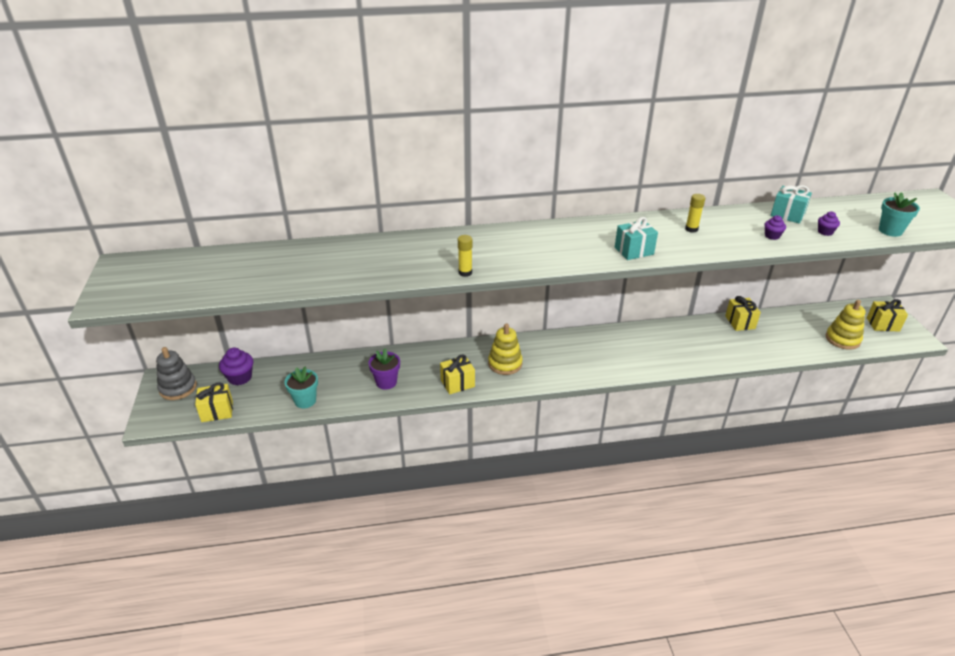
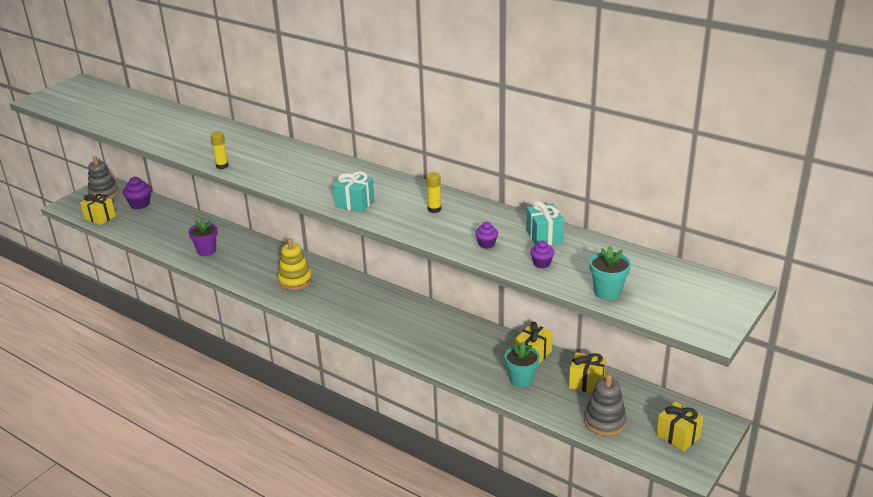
camera: 45 degrees right, 5 degrees down
turquoise flower pot [285,367,318,408] -> turquoise flower pot moved to [505,342,539,387]
yellow gift [440,354,475,394] -> yellow gift moved to [569,352,606,393]
yellow stacking toy [826,300,865,350] -> grey stacking toy [584,374,627,436]

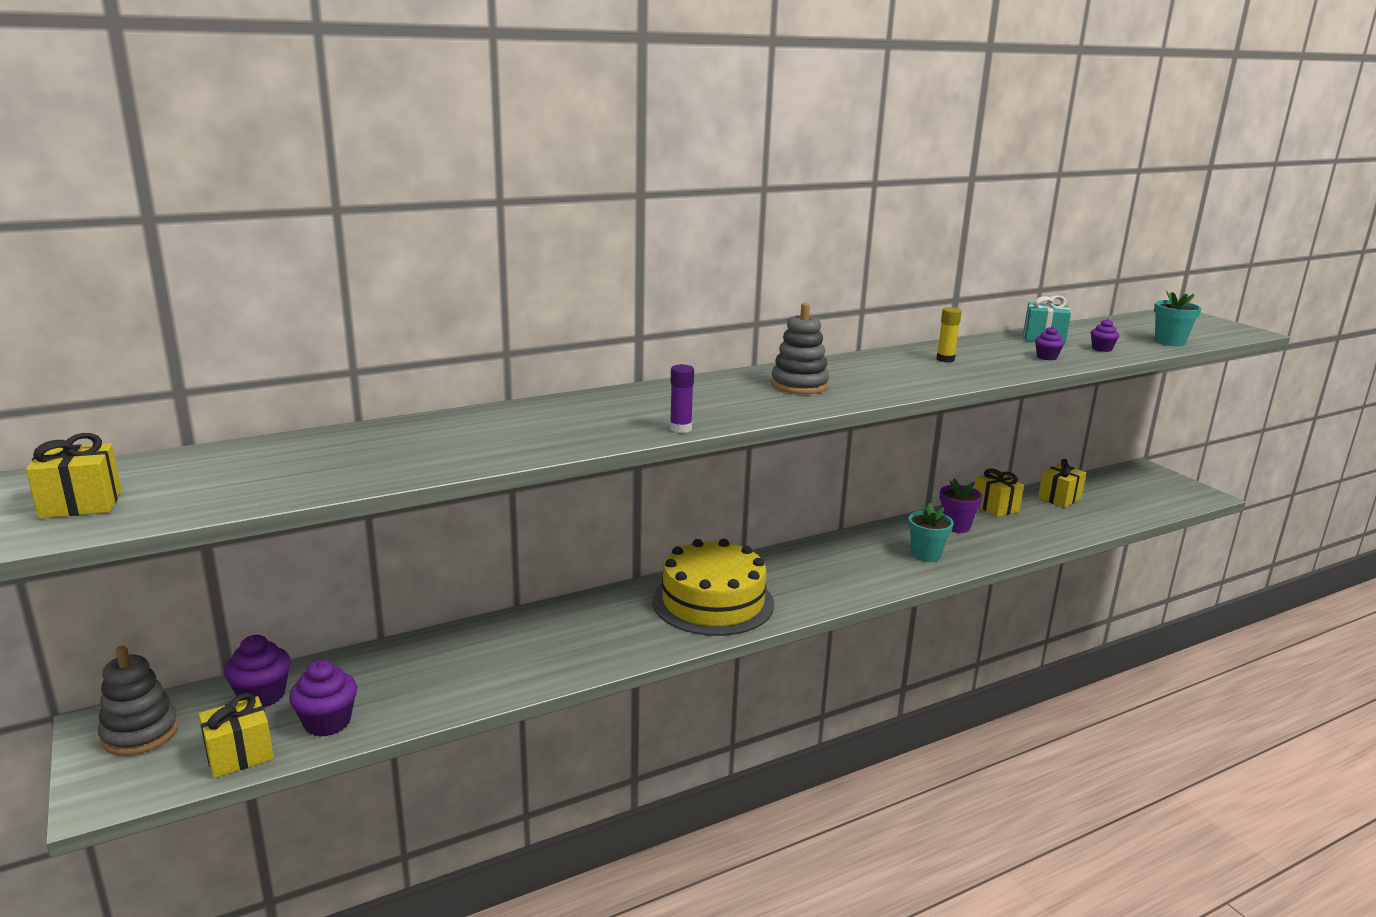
camera: 65 degrees left, 10 degrees down
purple flower pot [188,219,217,256] -> purple flower pot moved to [940,479,983,533]
yellow glue stick [210,131,228,169] -> purple glue stick [670,364,694,433]
yellow stacking toy [278,239,312,290] -> yellow cake [652,539,774,636]
turquoise gift [333,172,374,212] -> none
turquoise flower pot [505,342,539,387] -> turquoise flower pot moved to [908,503,954,562]
grey stacking toy [584,374,627,436] -> grey stacking toy moved to [771,303,829,394]
yellow gift [656,401,703,452] -> yellow gift moved to [26,433,122,519]
none -> purple cupcake [289,660,357,737]

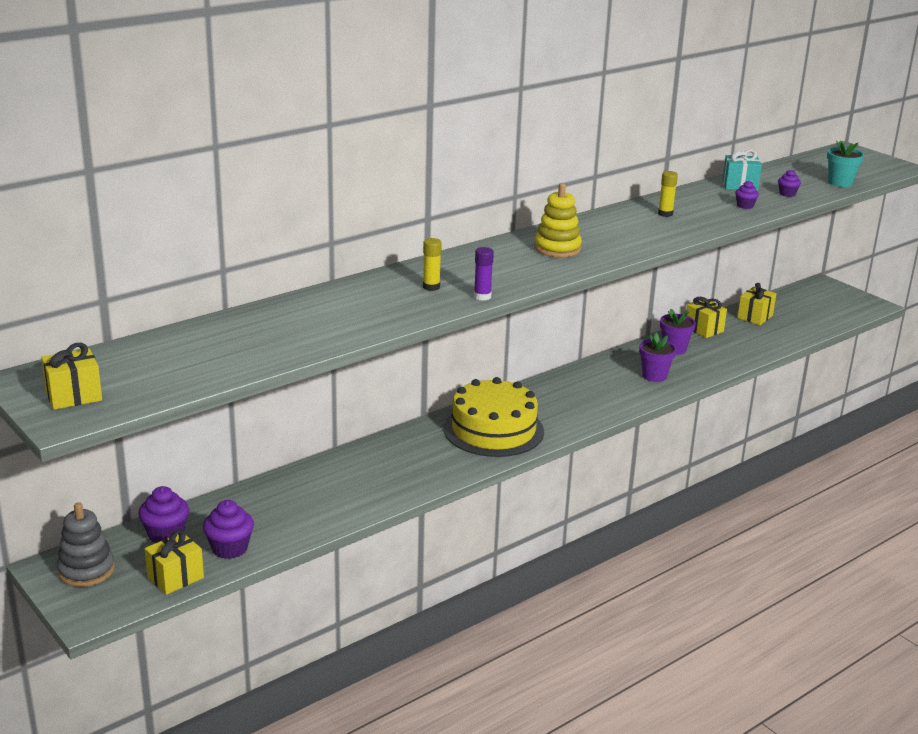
camera: 10 degrees left, 5 degrees up
grey stacking toy [771,303,829,394] -> yellow stacking toy [534,183,582,257]
turquoise flower pot [908,503,954,562] -> purple flower pot [639,333,677,382]
none -> yellow glue stick [423,238,442,291]

